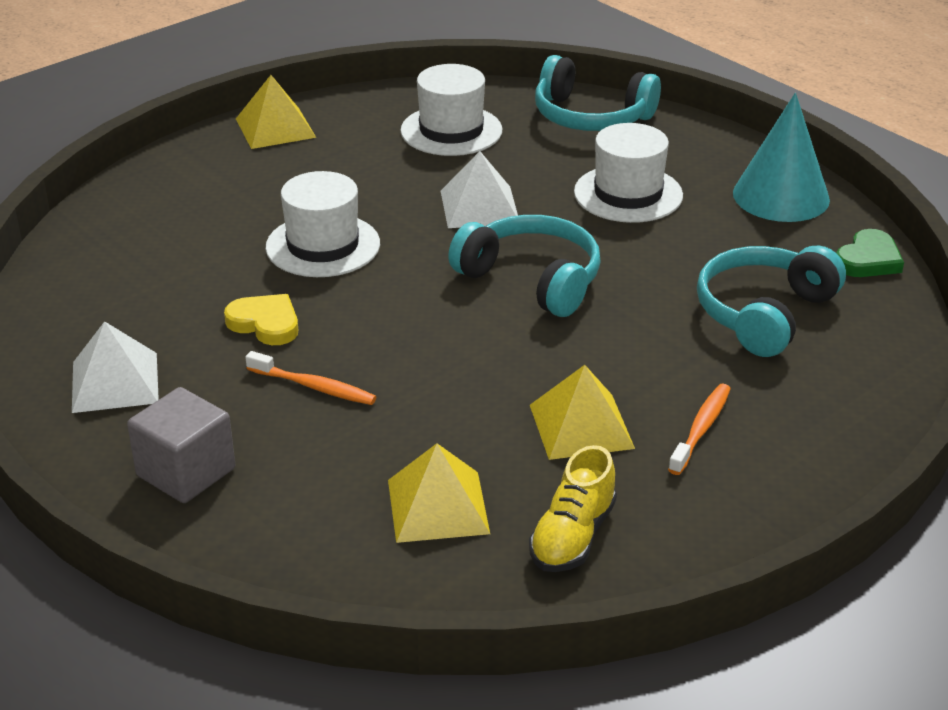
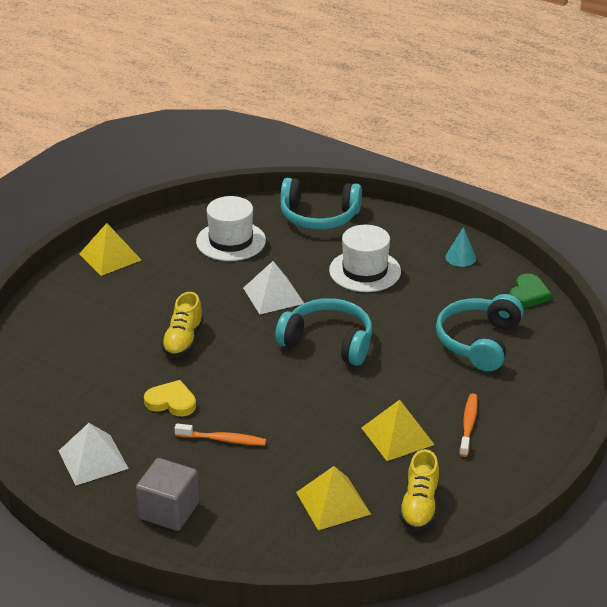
camera: 15 degrees left, 0 degrees up
white hat [266,171,380,277] -> yellow shoe [161,292,204,357]
turquoise cone [733,93,830,222] -> turquoise cone [445,227,476,267], size x0.49

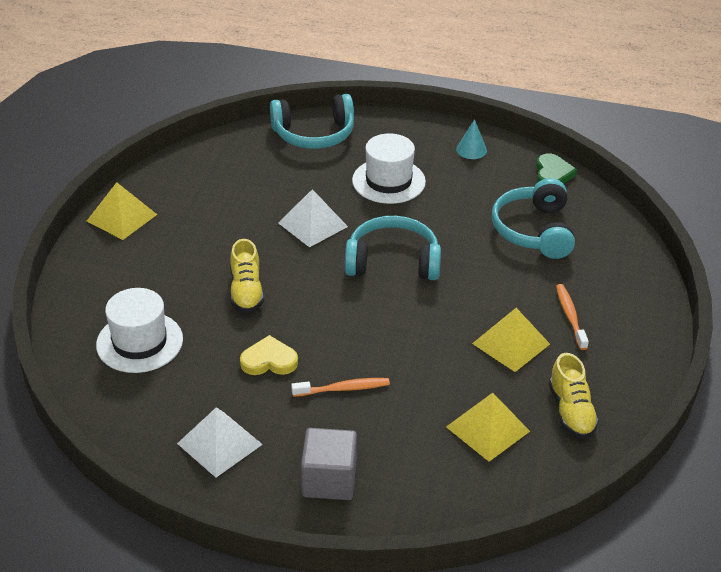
camera: 20 degrees left, 5 degrees up
white hat [196,196,266,261] -> white hat moved to [96,288,183,373]

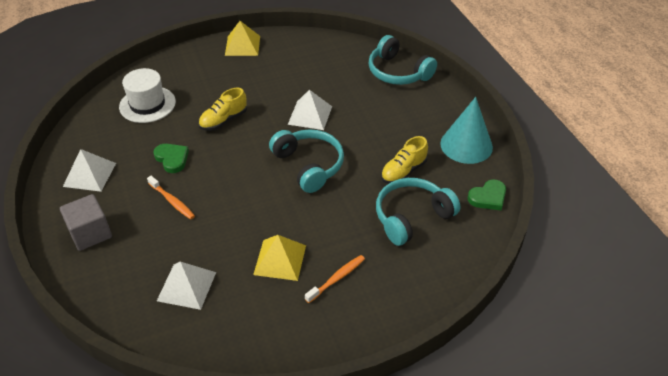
camera: 55 degrees right, 5 degrees up
yellow heart [240,335,298,375] -> green heart [153,144,189,173]
white hat [352,133,426,204] -> none
yellow pyramid [446,393,530,462] -> white pyramid [157,262,216,310]
turquoise cone [456,119,487,159] -> turquoise cone [440,97,493,164], size x2.02
yellow shoe [549,353,599,439] -> yellow shoe moved to [381,136,428,184]

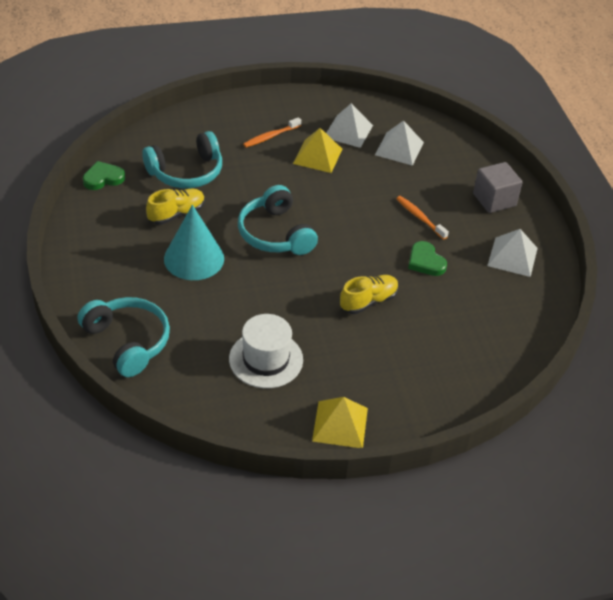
camera: 175 degrees left, 0 degrees up
white hat [119,68,176,123] -> white hat moved to [229,314,303,388]
white pyramid [288,90,332,130] -> white pyramid moved to [326,103,373,148]
turquoise cone [440,97,493,164] -> turquoise cone moved to [164,205,224,280]

